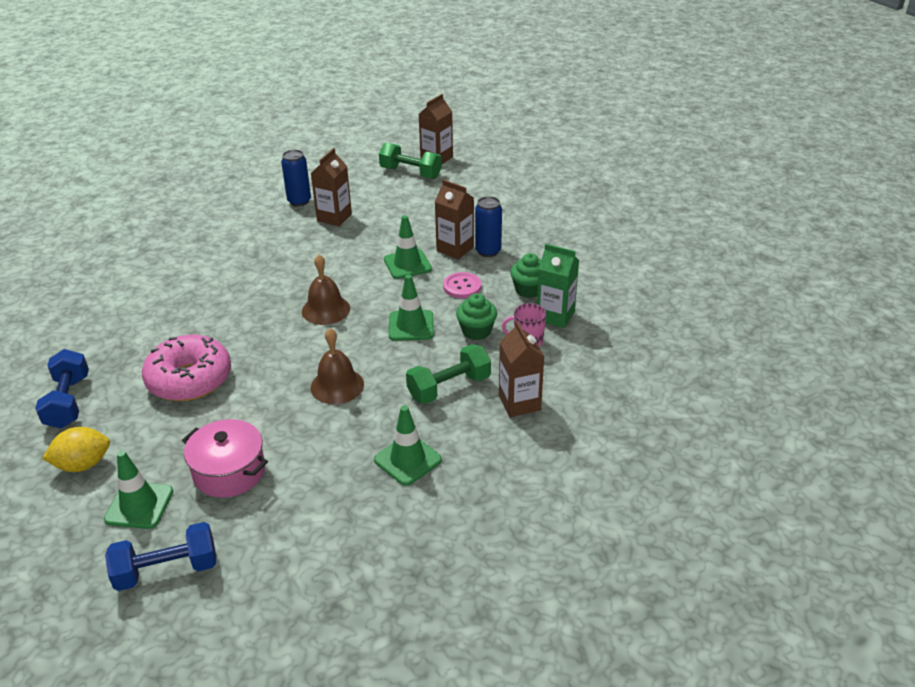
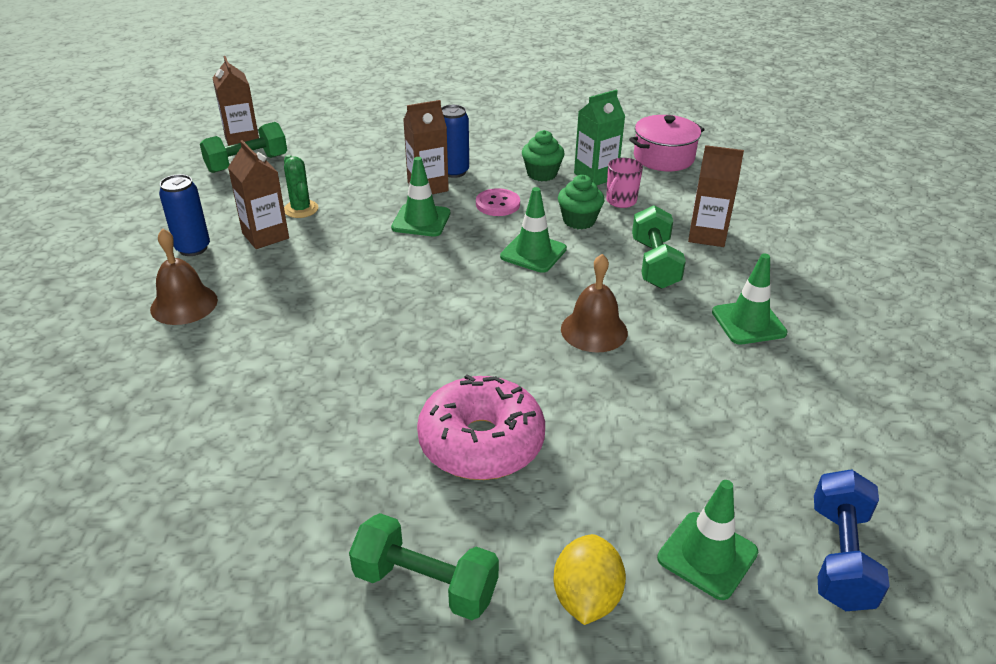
camera: 60 degrees left, 0 degrees up
blue dumbbell [35,349,89,428] -> green dumbbell [349,513,499,620]
pink pot [182,419,268,498] -> pink pot moved to [629,115,705,171]
brown bell [302,254,350,325] -> brown bell moved to [150,228,218,325]
none -> green cactus [284,155,318,218]

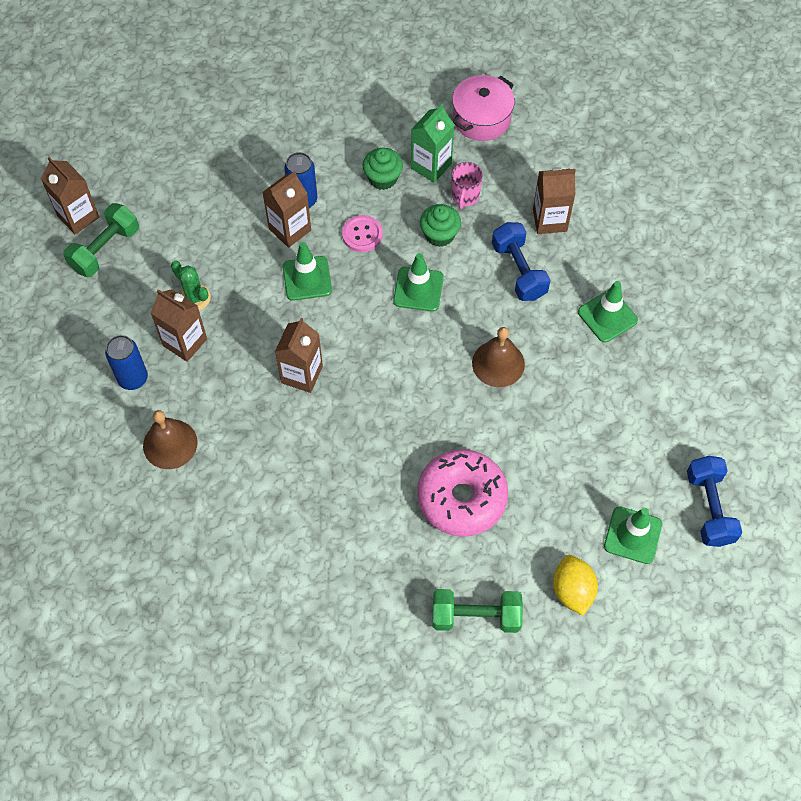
camera: 20 degrees left, 25 degrees up
green dumbbell [632,205,686,289] -> blue dumbbell [492,222,551,301]
none -> brown carton [275,318,323,393]

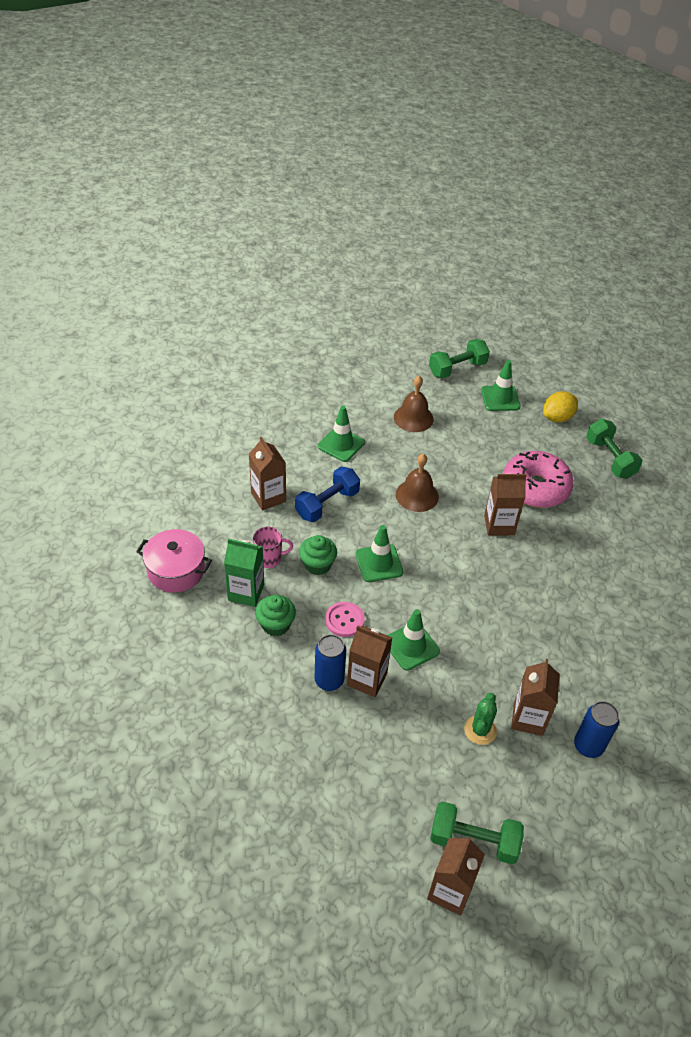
camera: 115 degrees left, 15 degrees down
brown bell [143,410,198,469] -> brown bell moved to [394,376,434,432]
brown carton [275,318,323,393] -> brown carton moved to [484,474,527,535]
blue dumbbell [687,456,742,547] -> green dumbbell [429,339,490,378]

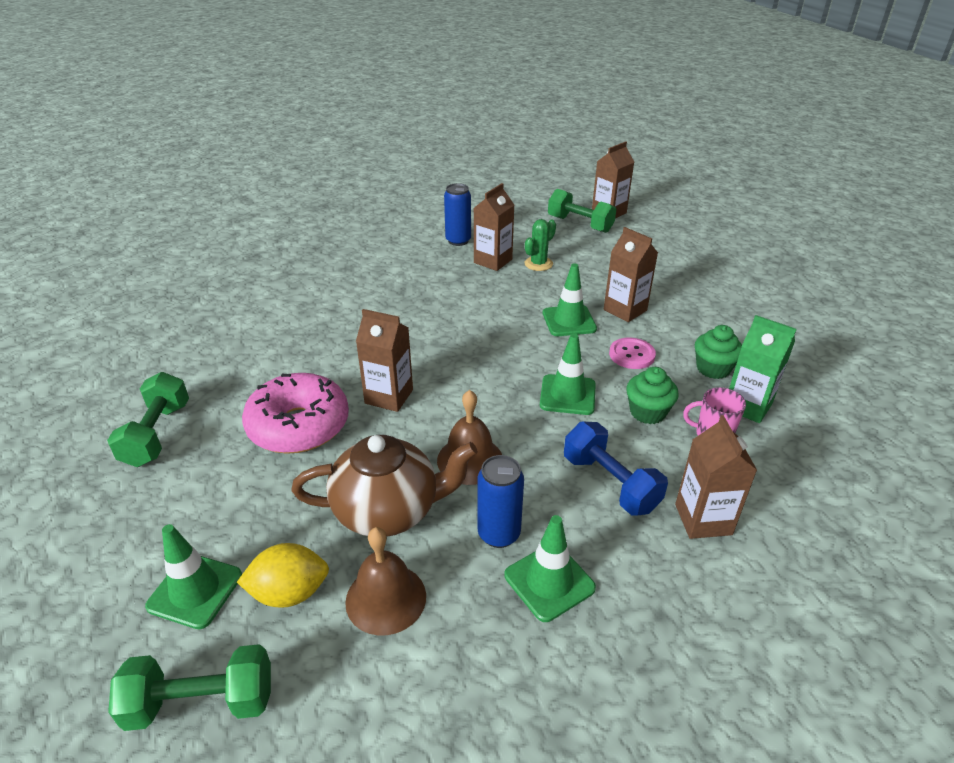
camera: 155 degrees left, 10 degrees down
pink pot [136,529,212,593] -> none
blue dumbbell [295,467,360,522] -> blue dumbbell turned 75 degrees clockwise [564,422,668,516]
blue can [315,634,346,691] -> blue can moved to [478,455,524,548]
yellow lemon [543,391,578,422] -> yellow lemon moved to [237,543,329,608]
none -> brown teapot [291,435,478,537]

